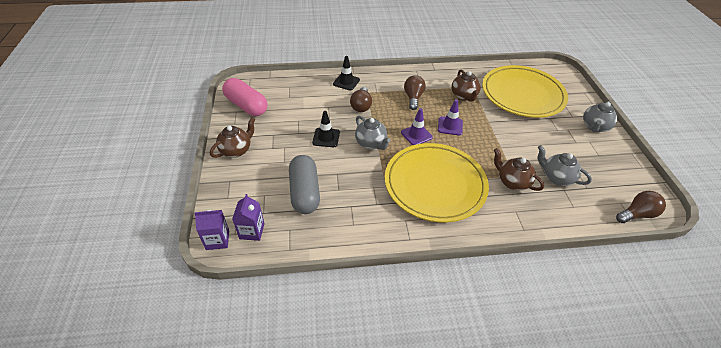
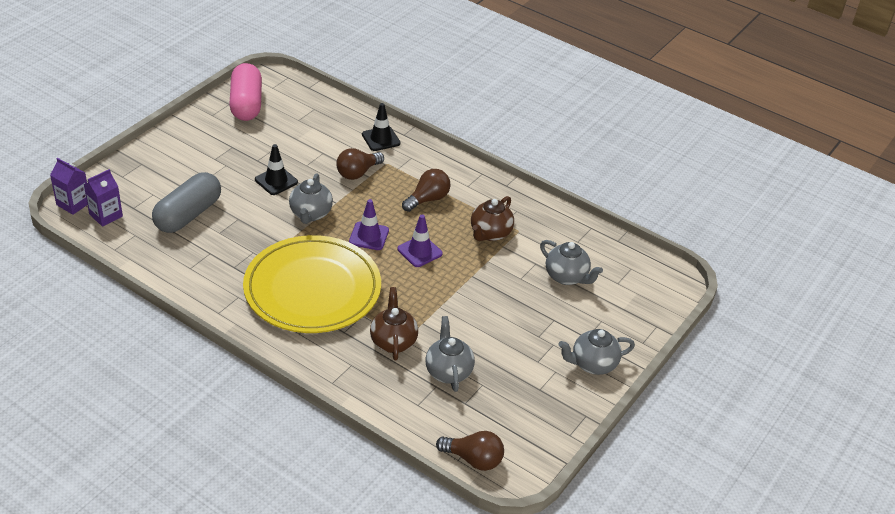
camera: 40 degrees right, 5 degrees down
brown teapot [210,117,255,158] -> none
yellow plate [482,65,568,118] -> grey teapot [540,240,603,285]

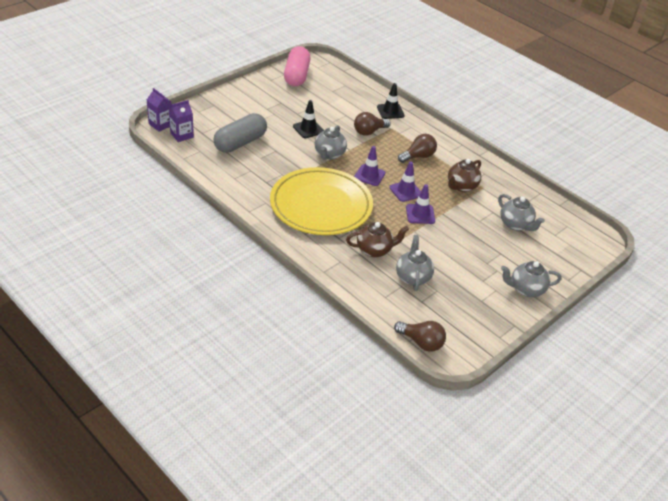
camera: 10 degrees right, 0 degrees up
brown teapot [370,287,418,361] -> brown teapot turned 75 degrees clockwise [346,222,409,257]
none -> purple traffic cone [406,184,435,224]

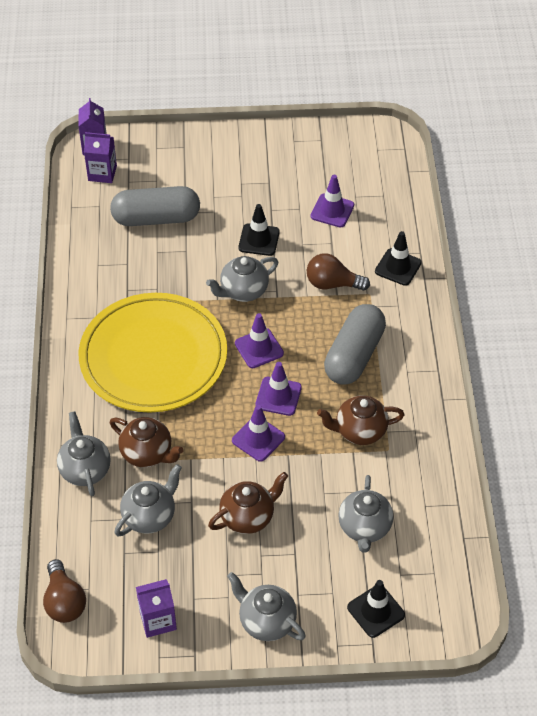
camera: 45 degrees right, 10 degrees up
pink capsule [284,46,311,86] -> none
brown light bulb [398,134,437,163] -> grey capsule [324,304,386,385]
none -> grey teapot [57,411,111,496]
none -> purple carton [136,579,177,638]
none -> brown teapot [208,472,288,534]
none -> purple traffic cone [310,175,354,228]
none -> black traffic cone [347,580,405,638]

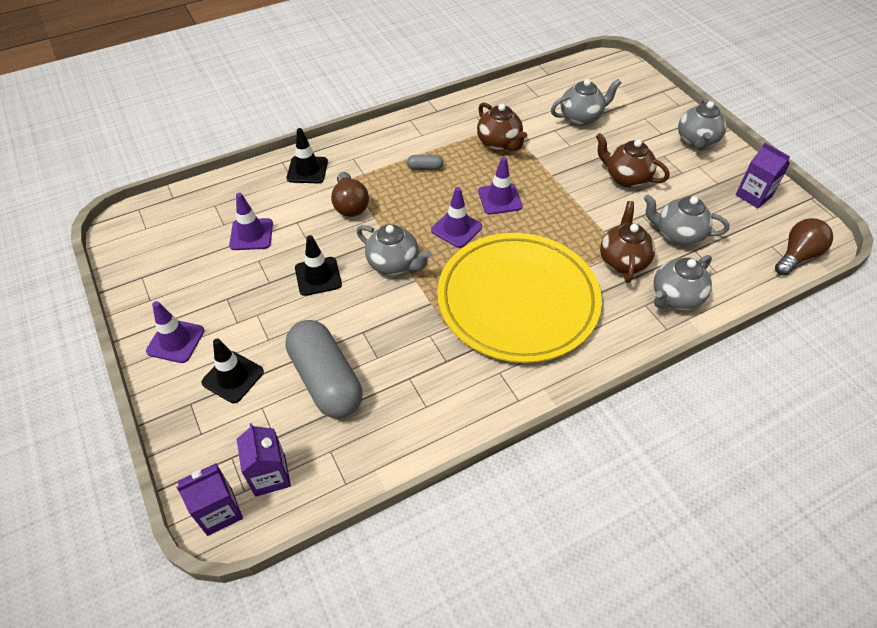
camera: 115 degrees left, 0 degrees up
purple traffic cone [232,405,285,462] -> purple traffic cone moved to [146,301,204,363]
grey capsule [324,304,386,385] -> grey capsule [407,155,444,170], size x0.41
black traffic cone [347,580,405,638] -> black traffic cone moved to [201,339,264,403]

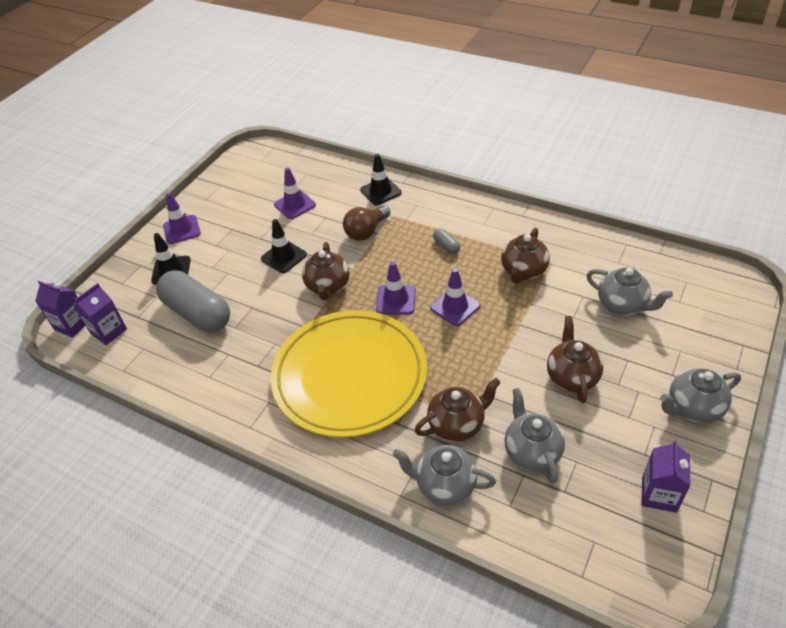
camera: 60 degrees right, 5 degrees down
grey capsule [285,320,362,419] -> grey capsule turned 75 degrees counterclockwise [156,270,230,332]
grey teapot [357,224,432,275] -> brown teapot [302,242,350,300]
brown light bulb [775,218,833,276] -> none

